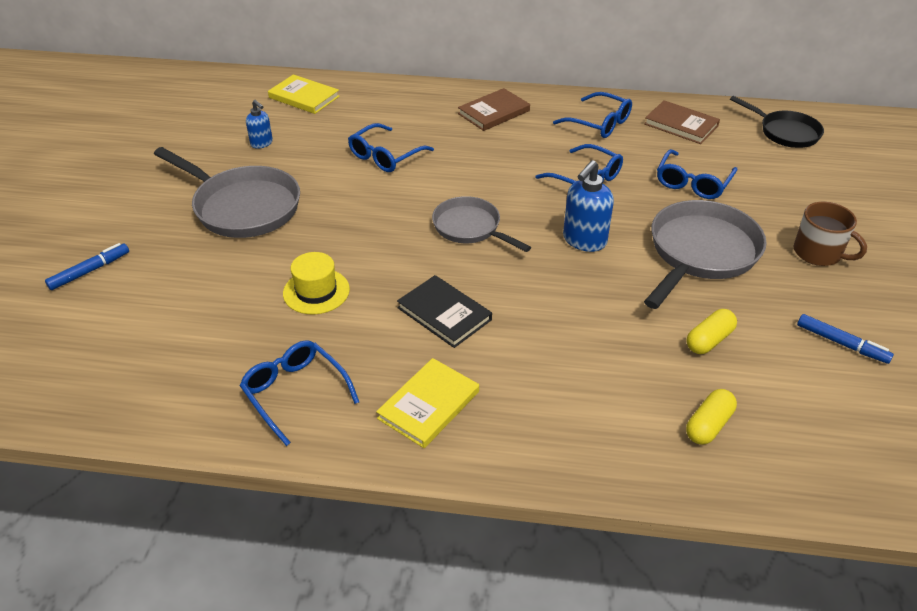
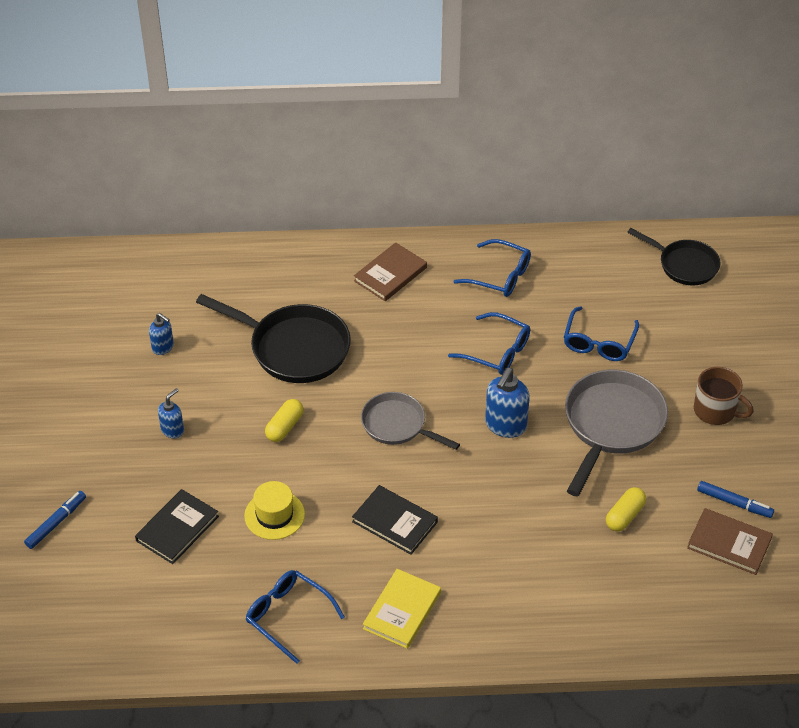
camera: 10 degrees left, 5 degrees up
grey pan [154,147,300,238] -> blue soap dispenser [158,388,184,438]
yellow book [268,74,340,114] -> none
blue glasses [348,123,434,172] -> black pan [196,294,351,383]
brown book [644,100,720,144] -> brown book moved to [687,508,773,575]
yellow capsule [686,389,737,445] -> yellow capsule moved to [265,399,304,442]
none -> black book [135,489,219,564]

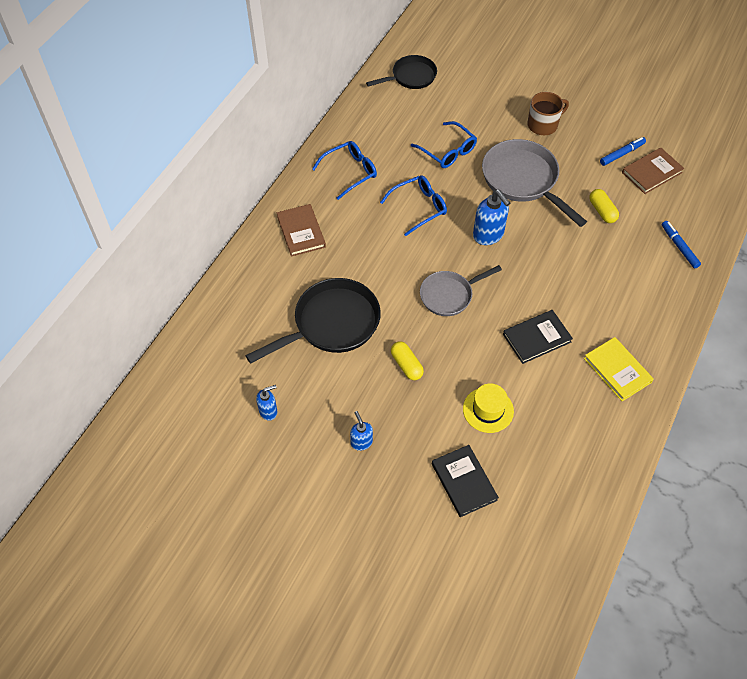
camera: 60 degrees left, 10 degrees up
blue marker [24,491,86,549] -> blue marker moved to [662,221,701,269]
blue glasses [246,570,345,664] -> none

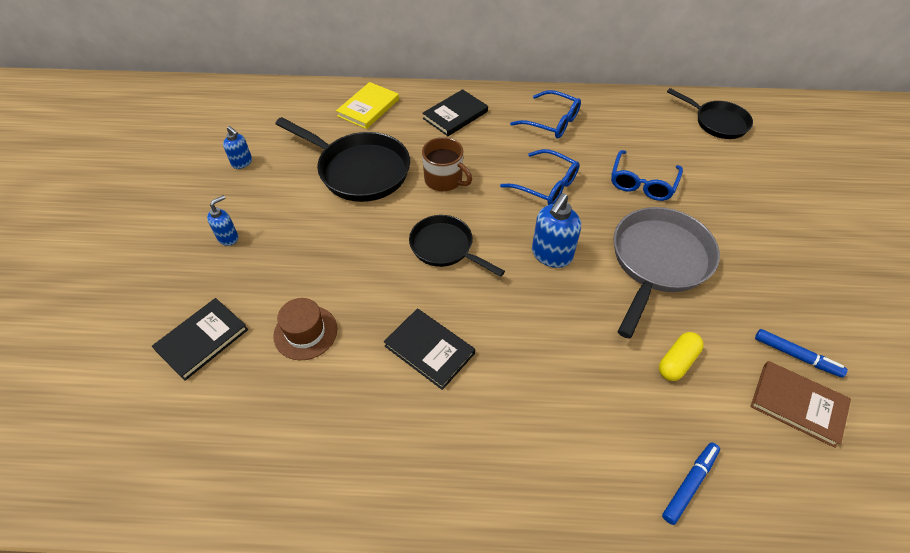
camera: 65 degrees right, 5 degrees down
brown book [277,204,326,257] -> black book [422,89,488,136]
yellow capsule [391,341,424,380] -> none
grey pan [420,265,502,316] -> black pan [409,215,505,277]
yellow hat [463,384,514,433] -> brown hat [273,298,337,360]
brown mug [527,92,569,135] -> brown mug moved to [422,137,472,191]
yellow book [584,337,654,402] -> yellow book moved to [336,82,399,129]

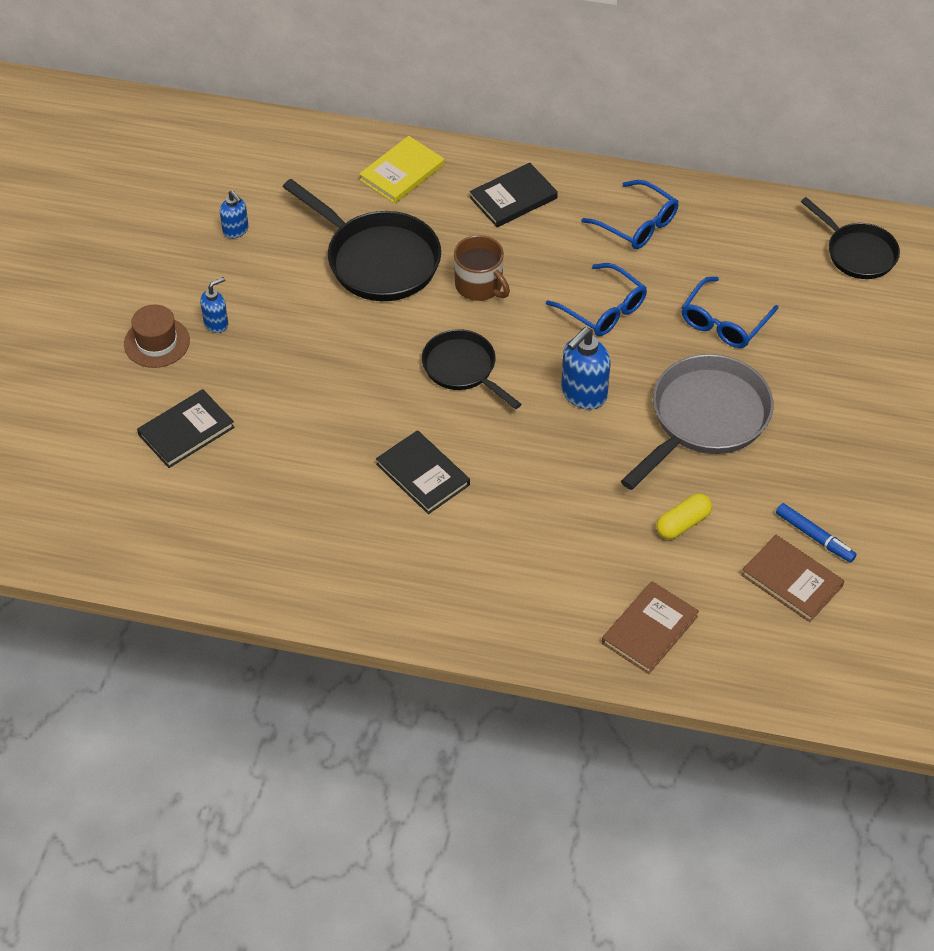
camera: 10 degrees right, 0 degrees up
brown hat [273,298,337,360] -> brown hat moved to [124,304,190,368]
blue marker [662,442,720,525] -> brown book [602,581,699,674]

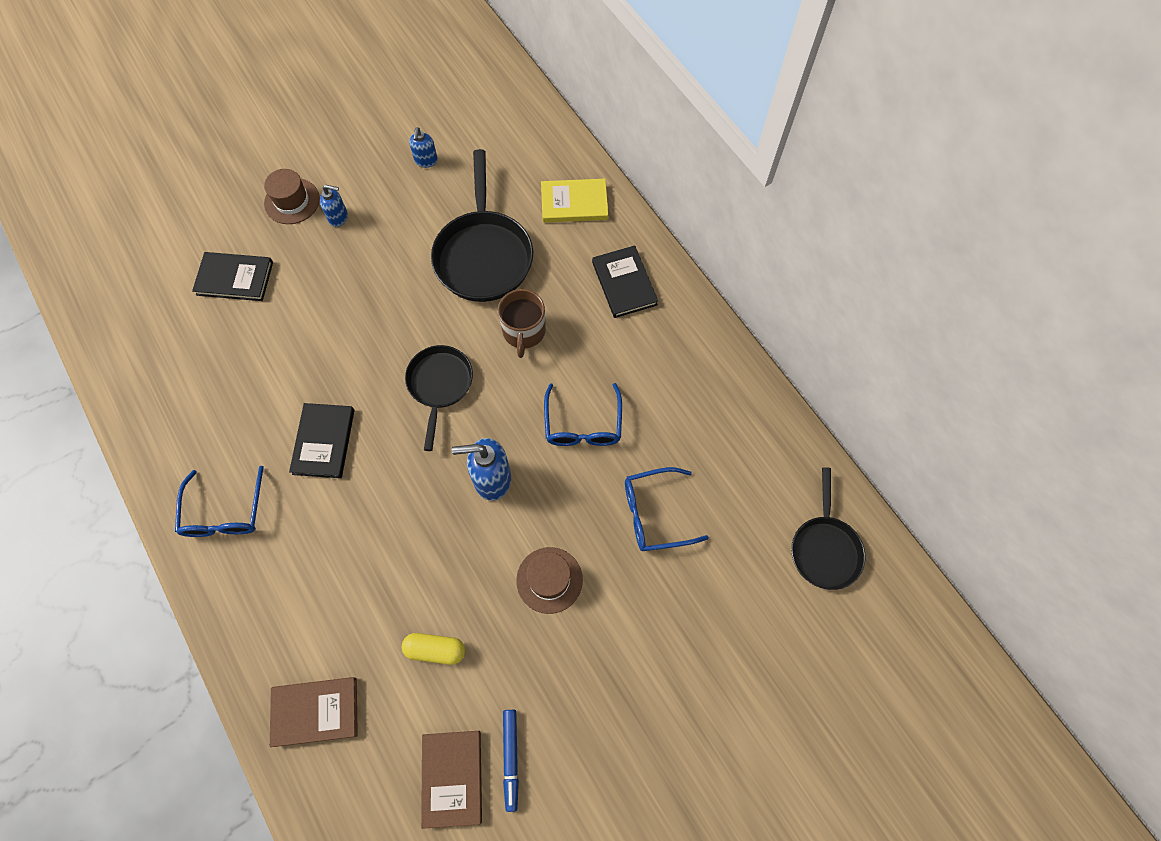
camera: 45 degrees right, 15 degrees up
black book [470,163,558,227] -> black book turned 60 degrees clockwise [592,245,658,318]
blue glasses [581,180,678,249] -> blue glasses moved to [175,466,264,537]
grey pan [621,354,773,490] -> brown hat [516,547,583,614]

